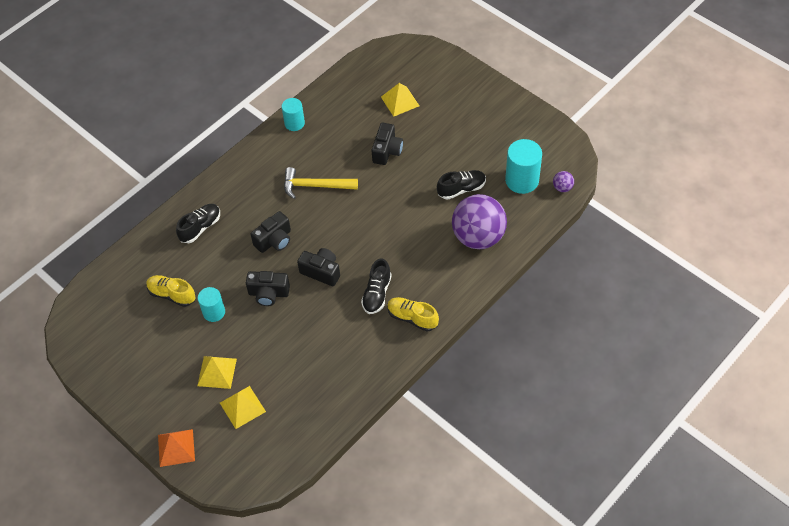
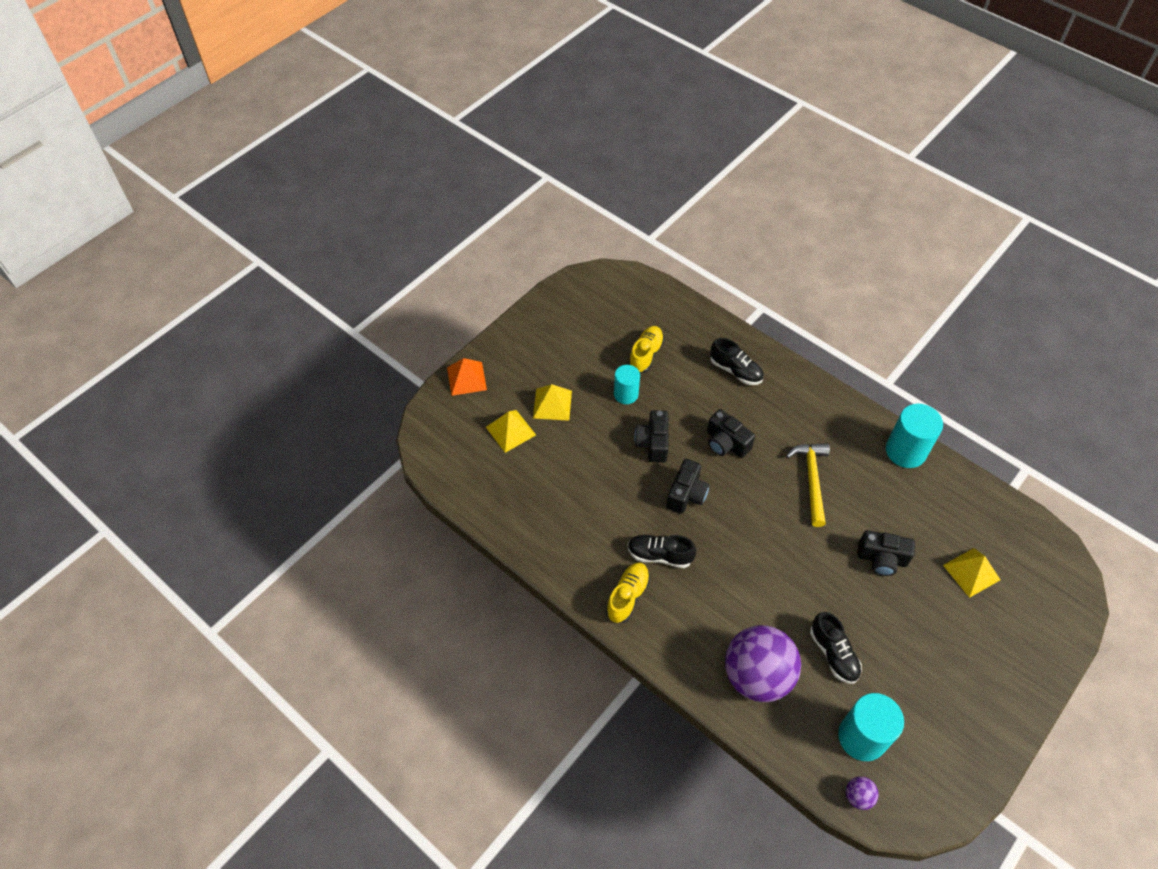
camera: 85 degrees right, 0 degrees up
turquoise cylinder [281,98,305,131] -> turquoise cylinder [886,404,943,468], size x1.58

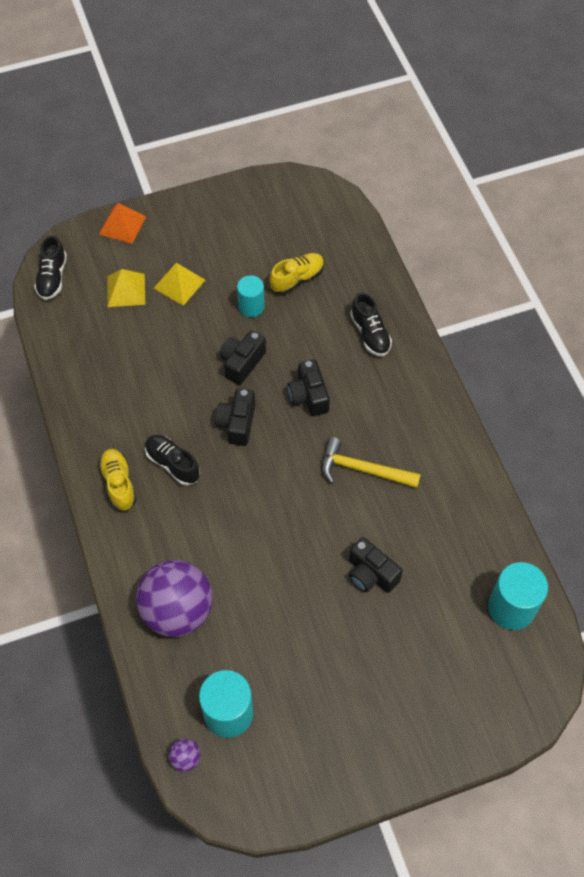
camera: 30 degrees right, 5 degrees up
yellow shoe [606,562,650,623] -> yellow shoe turned 75 degrees counterclockwise [98,449,137,511]
black camera [666,459,710,514] -> black camera turned 135 degrees clockwise [215,389,255,446]
yellow hammer [786,443,830,527] -> yellow hammer turned 105 degrees counterclockwise [322,437,421,488]
black shoe [810,612,862,684] -> black shoe moved to [34,235,67,300]
turquoise cylinder [886,404,943,468] -> turquoise cylinder moved to [488,562,548,630]
yellow pyramid [943,548,1000,598] -> none

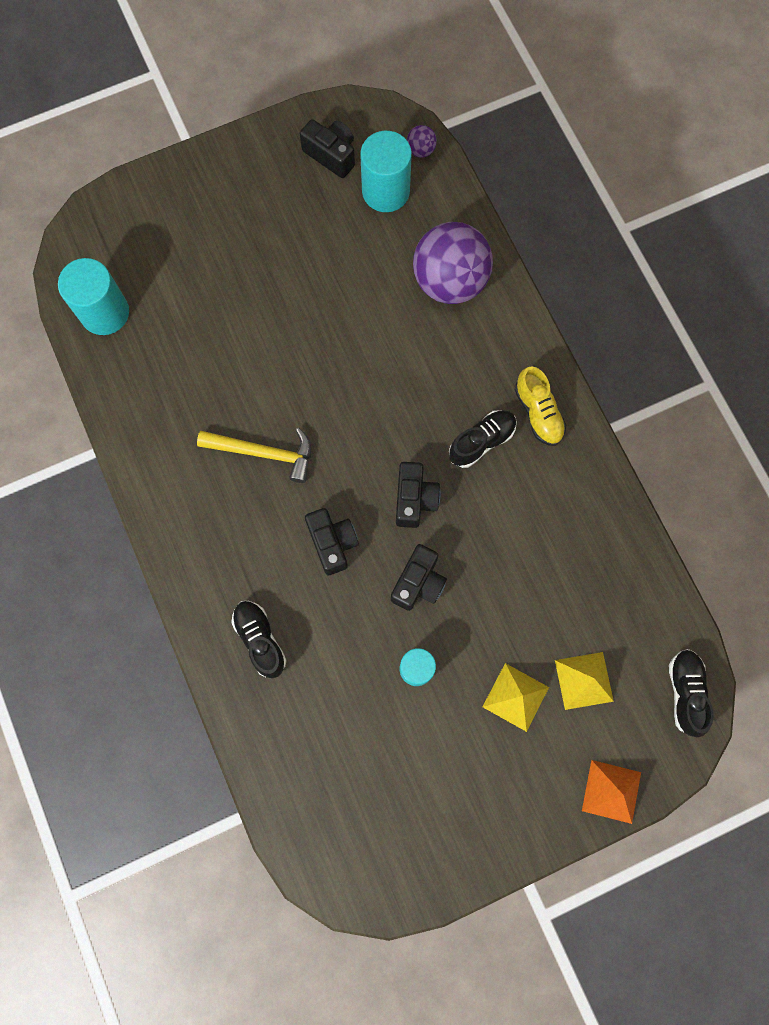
camera: 175 degrees right, 15 degrees up
black shoe [145,435,200,486] -> black shoe turned 75 degrees counterclockwise [449,410,517,468]
yellow shoe [269,253,324,295] -> none
black camera [349,537,403,593] -> black camera moved to [300,119,355,178]

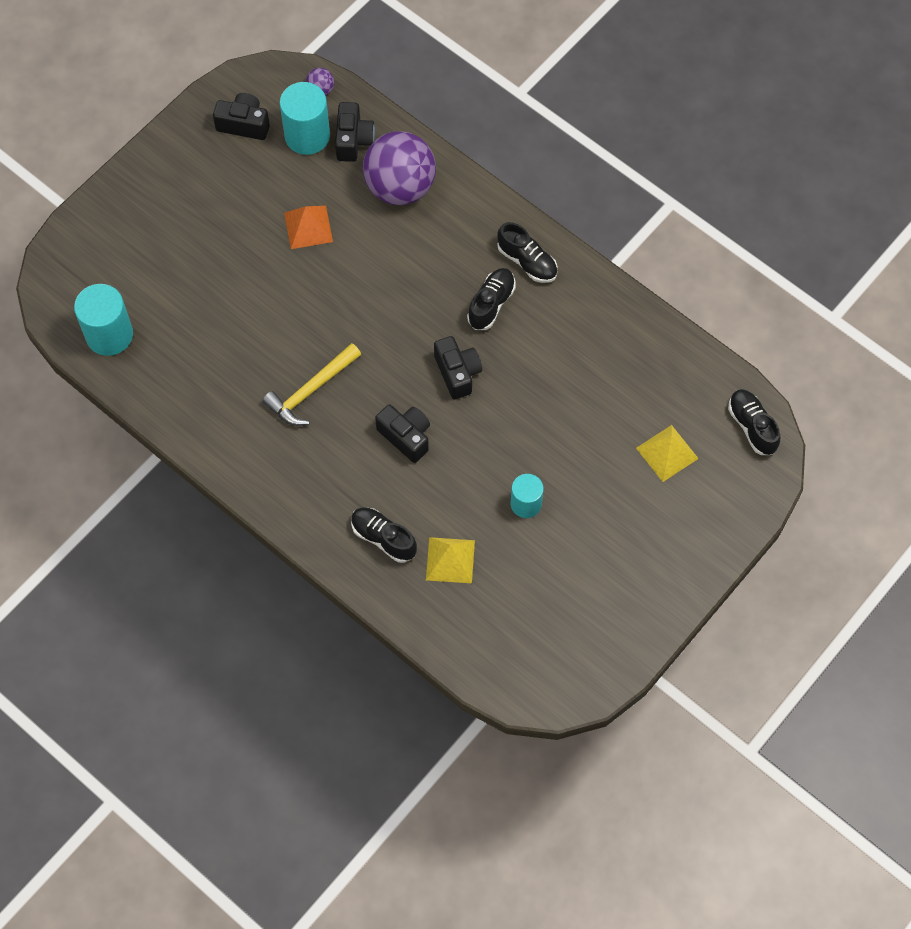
camera: 25 degrees left, 10 degrees down
yellow hammer [197,428,311,483] -> yellow hammer turned 150 degrees clockwise [262,343,361,426]
black camera [391,544,447,611] -> black camera moved to [335,102,375,162]
yellow pyramid [483,663,549,732] -> yellow pyramid moved to [426,537,475,583]
yellow shoe [515,367,566,446] -> black shoe [497,222,557,283]
orange pyramid [582,760,641,824] -> orange pyramid moved to [284,206,333,249]

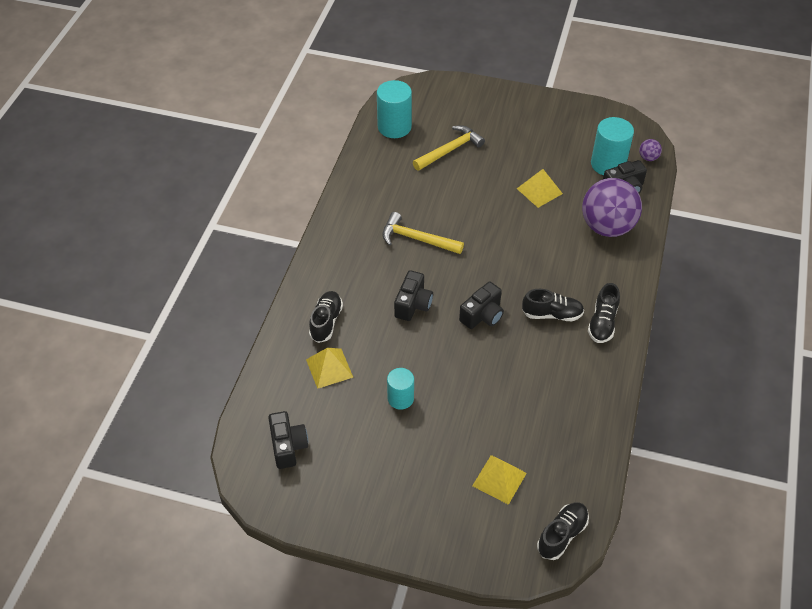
camera: 65 degrees right, 15 degrees down
black camera [213,93,270,140] -> black camera moved to [268,411,308,469]
orange pyramid [284,206,333,249] -> yellow pyramid [517,169,563,208]
none -> yellow hammer [413,125,485,171]

